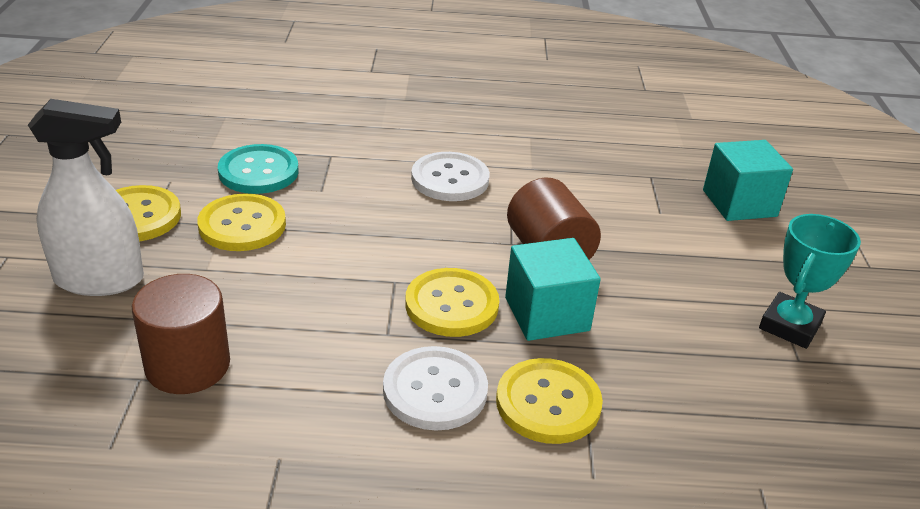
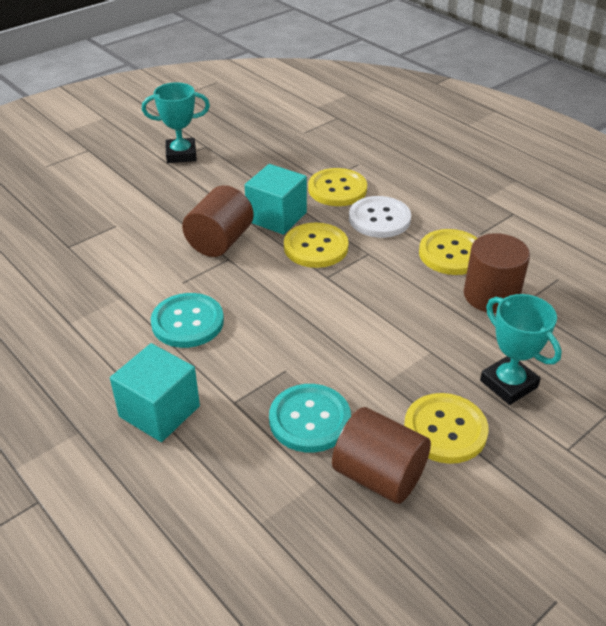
camera: 130 degrees left, 5 degrees up
white spray bottle [28,99,144,296] -> turquoise trophy [480,294,562,405]
yellow button [197,194,286,251] -> yellow button moved to [419,229,477,275]
white button [411,152,490,201] -> turquoise button [151,293,224,348]
turquoise cube [703,140,793,221] -> turquoise cube moved to [110,343,200,442]
none -> brown cylinder [332,407,431,504]

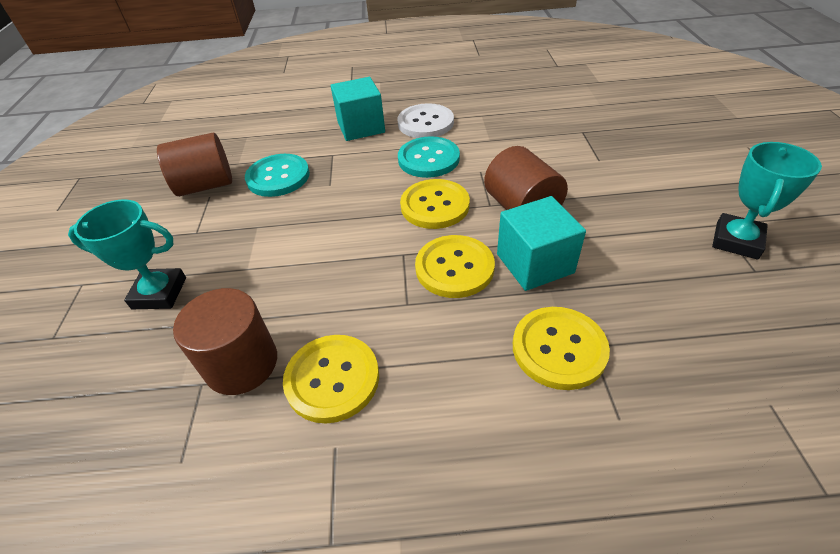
camera: 130 degrees right, 5 degrees up
white button [349,196,411,238] -> white button moved to [398,103,454,138]
yellow button [404,393,489,464] -> yellow button moved to [400,179,470,229]

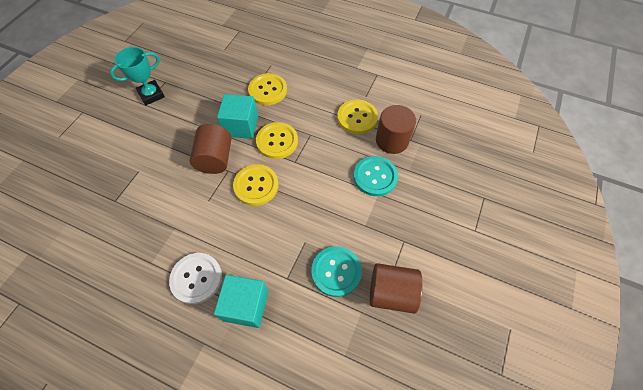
camera: 155 degrees left, 15 degrees up
turquoise trophy [68,199,186,309] -> none
turquoise button [398,136,460,178] -> turquoise button moved to [353,156,398,196]

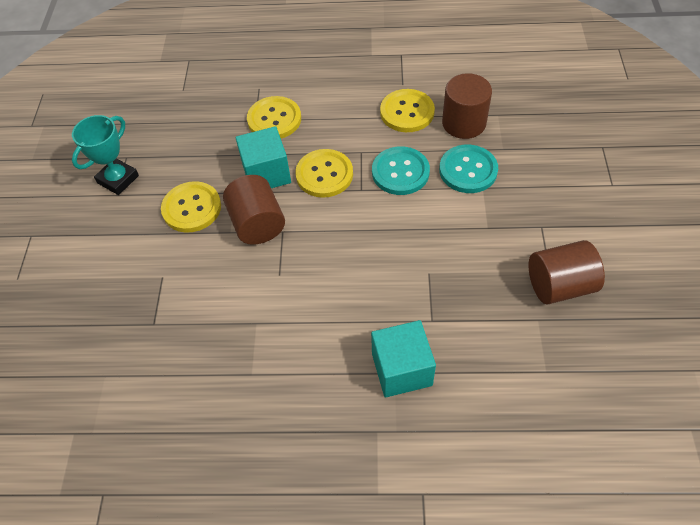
camera: 20 degrees left, 5 degrees down
white button [169,253,222,304] -> none
yellow button [233,164,278,206] -> yellow button moved to [161,181,221,233]
turquoise button [311,246,362,297] -> turquoise button moved to [372,147,430,195]

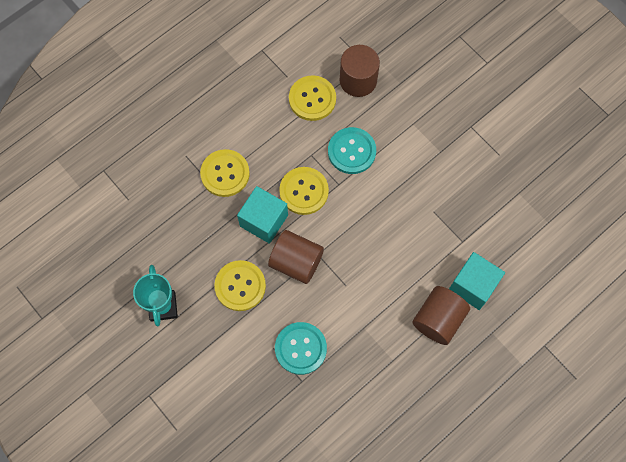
camera: 45 degrees left, 15 degrees up
turquoise button [439,145,498,193] -> turquoise button moved to [275,322,327,375]
brown cylinder [529,240,605,305] -> brown cylinder moved to [413,286,470,345]

